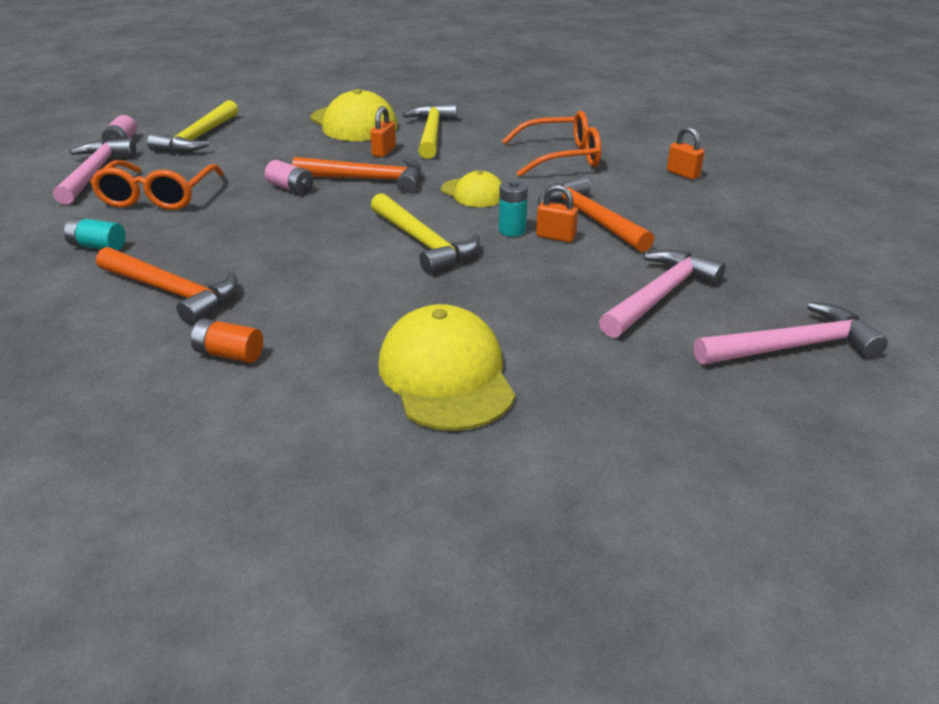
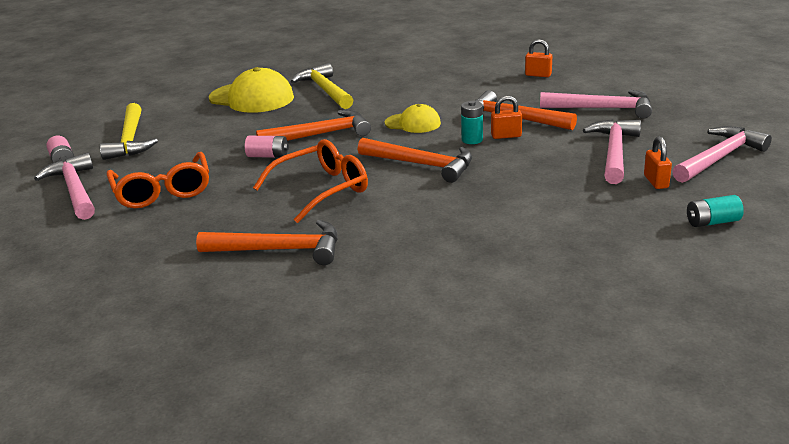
camera: 25 degrees left, 5 degrees down
turquoise battery [64,217,126,251] -> turquoise battery moved to [687,195,744,227]
orange battery [191,319,263,363] -> none
orange padlock [370,106,396,157] -> orange padlock moved to [644,136,672,189]
yellow hammer [371,193,480,274] -> orange hammer [358,138,472,183]
yellow cap [378,304,515,431] -> none
orange glasses [502,111,601,177] -> orange glasses moved to [253,139,368,223]
none -> pink hammer [540,90,652,119]

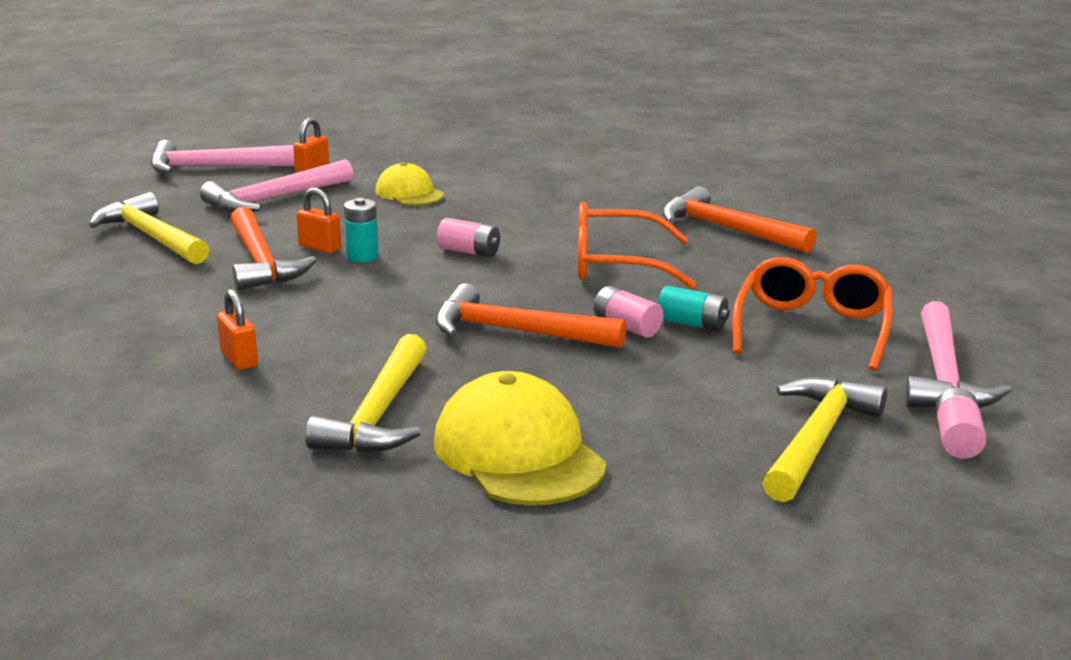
camera: 145 degrees left, 5 degrees down
orange hammer [358,138,472,183] -> pink battery [437,218,500,257]
yellow cap [385,104,441,133] -> yellow cap moved to [375,162,444,206]
orange padlock [525,39,552,77] -> orange padlock moved to [217,289,258,370]
pink hammer [540,90,652,119] -> yellow hammer [89,192,209,264]
turquoise battery [687,195,744,227] -> turquoise battery moved to [658,286,729,331]

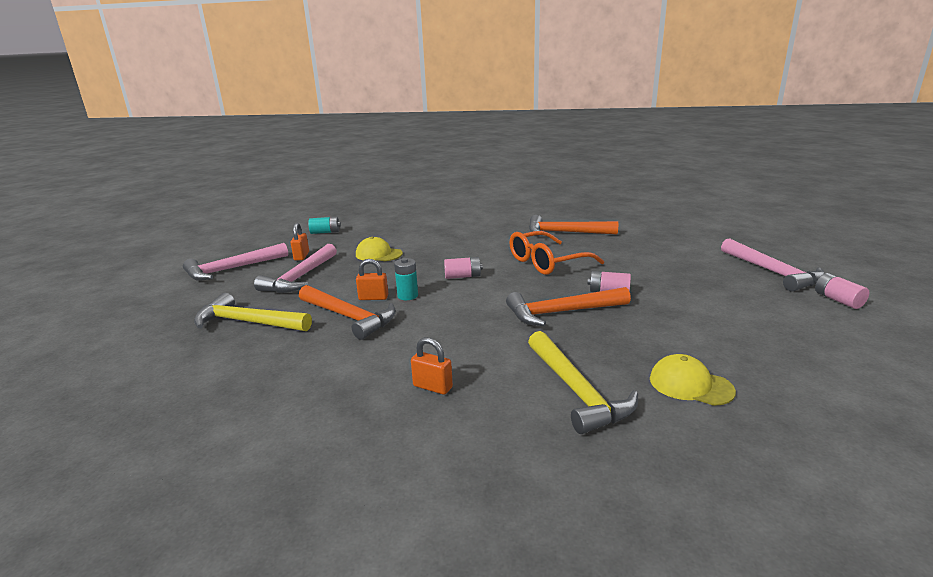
camera: 30 degrees left, 0 degrees up
yellow cap [434,371,607,505] -> yellow cap [650,354,736,406], size x0.58
turquoise battery [658,286,729,331] -> turquoise battery moved to [308,217,341,234]
orange glasses [732,257,893,371] -> none
yellow hammer [763,377,887,502] -> none

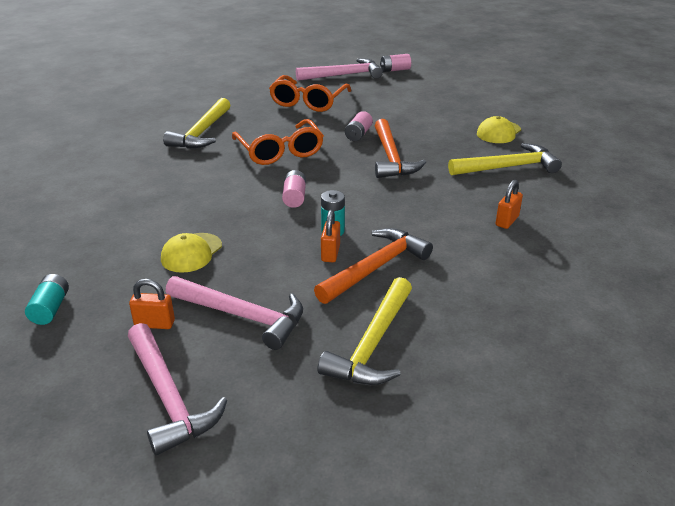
camera: 85 degrees left, 10 degrees up
orange hammer [529,215,618,236] -> yellow hammer [163,98,231,149]
none -> orange glasses [269,75,351,112]

